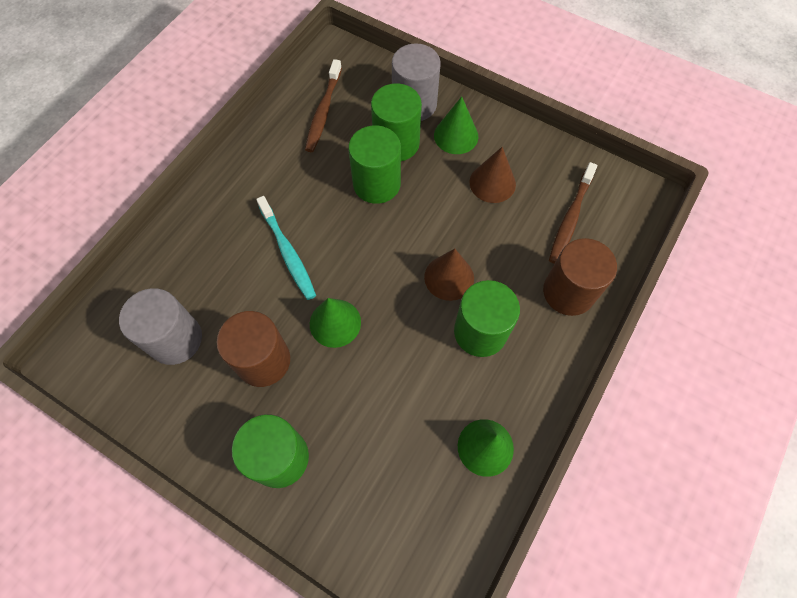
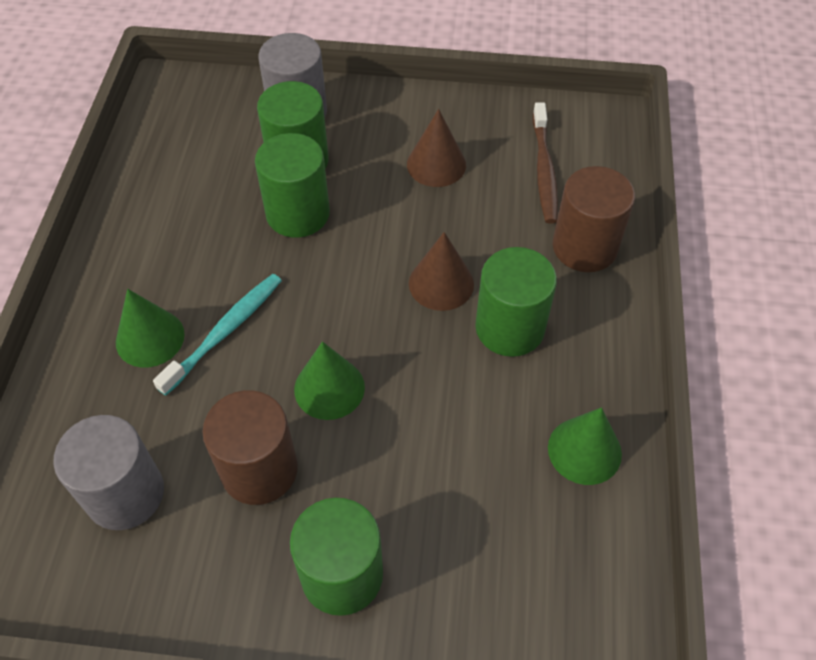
camera: 25 degrees left, 10 degrees down
turquoise toothbrush [256,196,316,300] -> turquoise toothbrush turned 90 degrees counterclockwise [153,274,282,396]
brown toothbrush [305,59,342,152] -> none
green cone [434,96,478,154] -> green cone moved to [116,289,185,368]

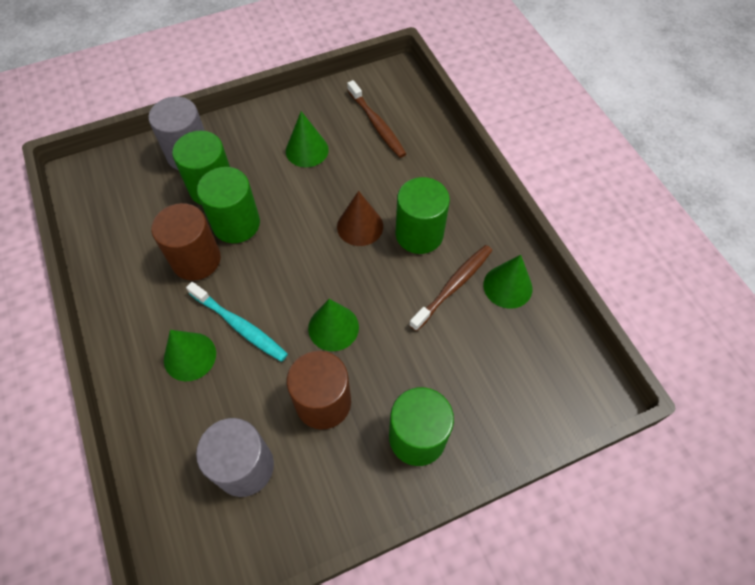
camera: 30 degrees left, 5 degrees up
turquoise toothbrush [153,274,282,396] -> turquoise toothbrush turned 120 degrees clockwise [186,282,288,362]
brown cone [407,109,466,187] -> green cone [286,111,329,167]
brown cylinder [553,166,635,272] -> brown cylinder moved to [151,203,221,281]
none -> brown toothbrush [409,245,492,331]

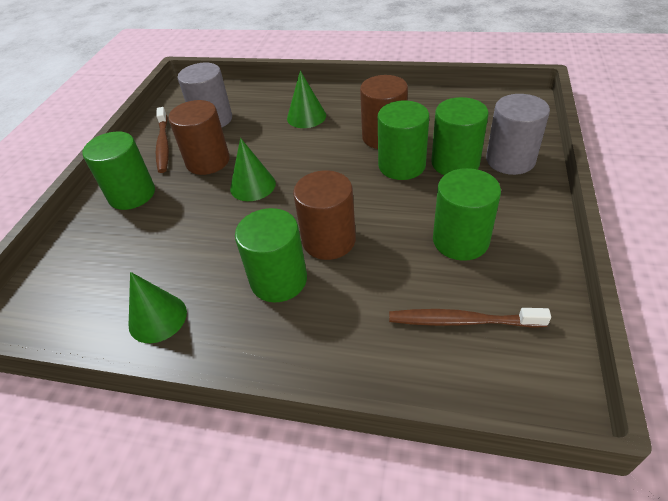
camera: 130 degrees right, 15 degrees down
turquoise toothbrush [186,282,288,362] -> none
green cone [286,111,329,167] -> green cylinder [433,168,501,261]
brown cone [337,191,383,246] -> brown cylinder [293,170,356,260]
brown toothbrush [409,245,492,331] -> brown toothbrush moved to [156,107,169,173]

